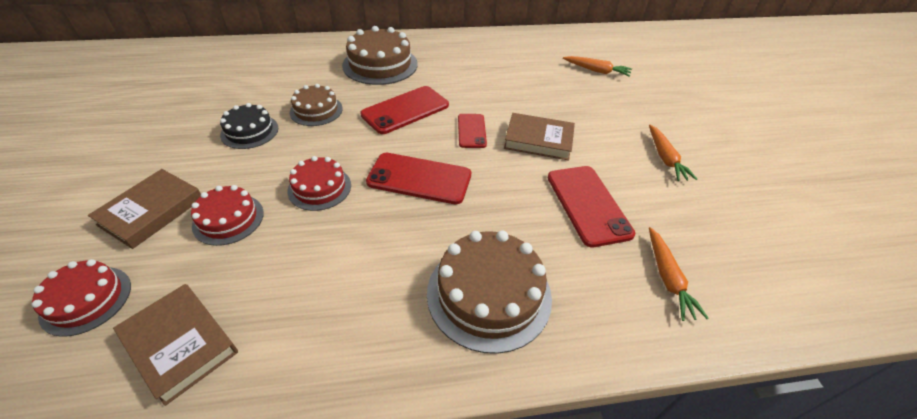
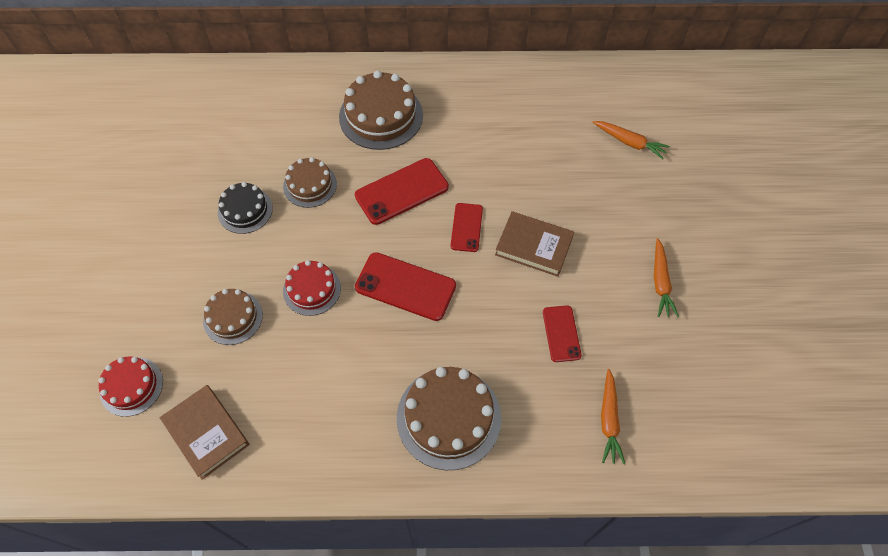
camera: 10 degrees right, 15 degrees up
brown book [88,169,201,249] -> none
red cake [191,185,264,246] -> brown cake [203,289,263,345]
red phone [547,166,635,247] -> red phone [543,305,582,362], size x0.60

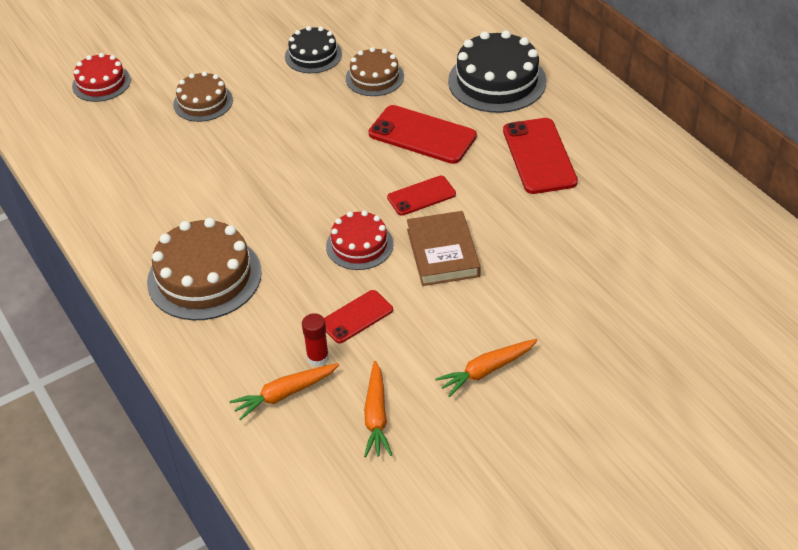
camera: 60 degrees right, 15 degrees down
brown book [160,385,249,480] -> none
red cake [283,260,341,316] -> red cake moved to [326,210,393,270]
brown cake [339,71,423,150] -> black cake [448,30,547,113]
red phone [355,252,456,321] -> red phone moved to [503,118,578,194]
orange carrot [593,121,670,159] -> orange carrot moved to [364,361,392,457]
none -> red glue stick [302,313,329,366]

